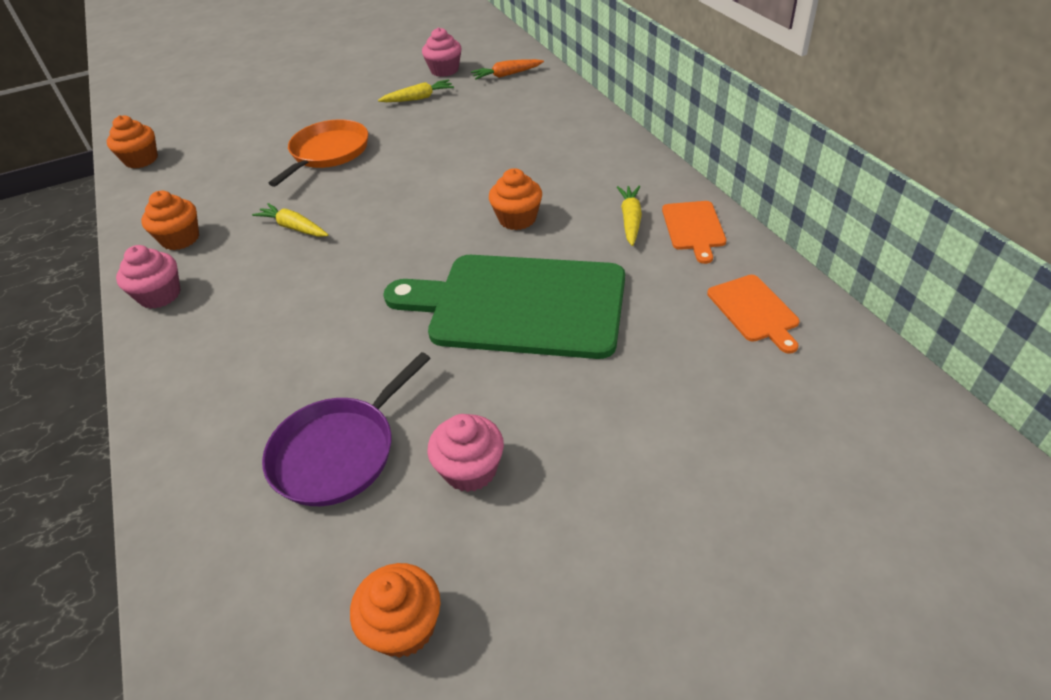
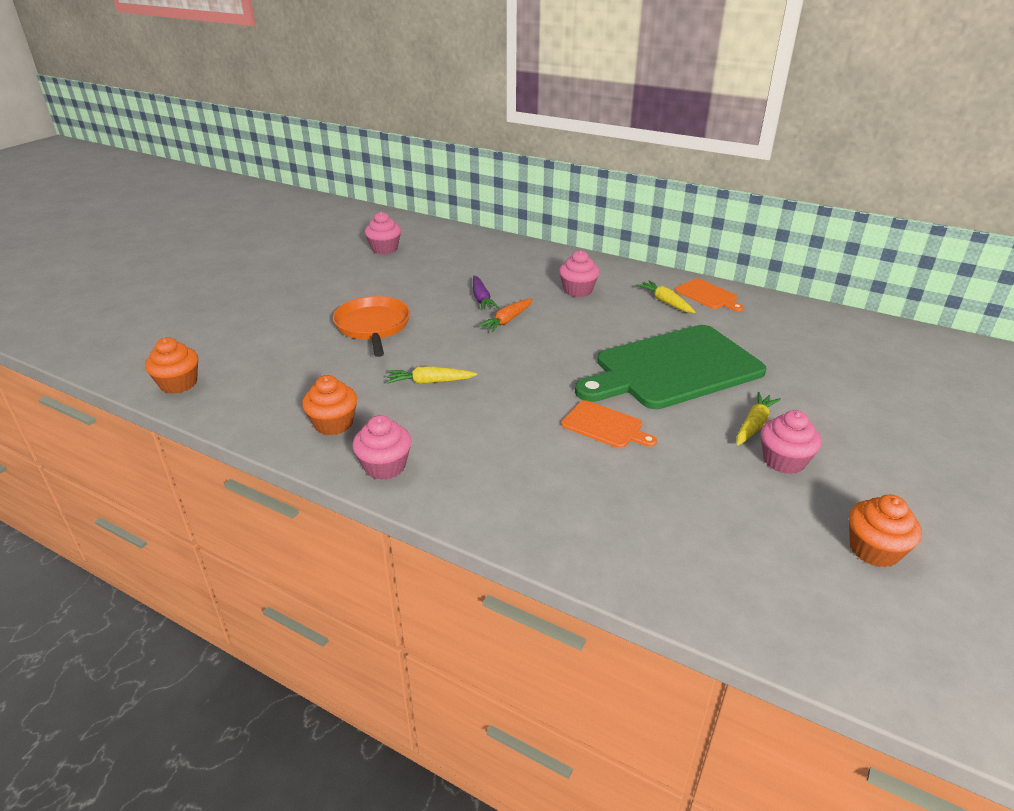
camera: 40 degrees left, 10 degrees down
purple pan [262,352,431,506] -> none
yellow carrot [378,80,454,102] -> yellow carrot moved to [736,392,781,446]
orange carrot [471,59,544,80] -> orange carrot moved to [478,298,533,332]
orange cupcake [489,168,542,230] -> none
orange cutting board [707,275,800,354] -> orange cutting board moved to [561,400,657,448]
none -> purple carrot [473,276,499,311]
none -> pink cupcake [559,250,600,297]

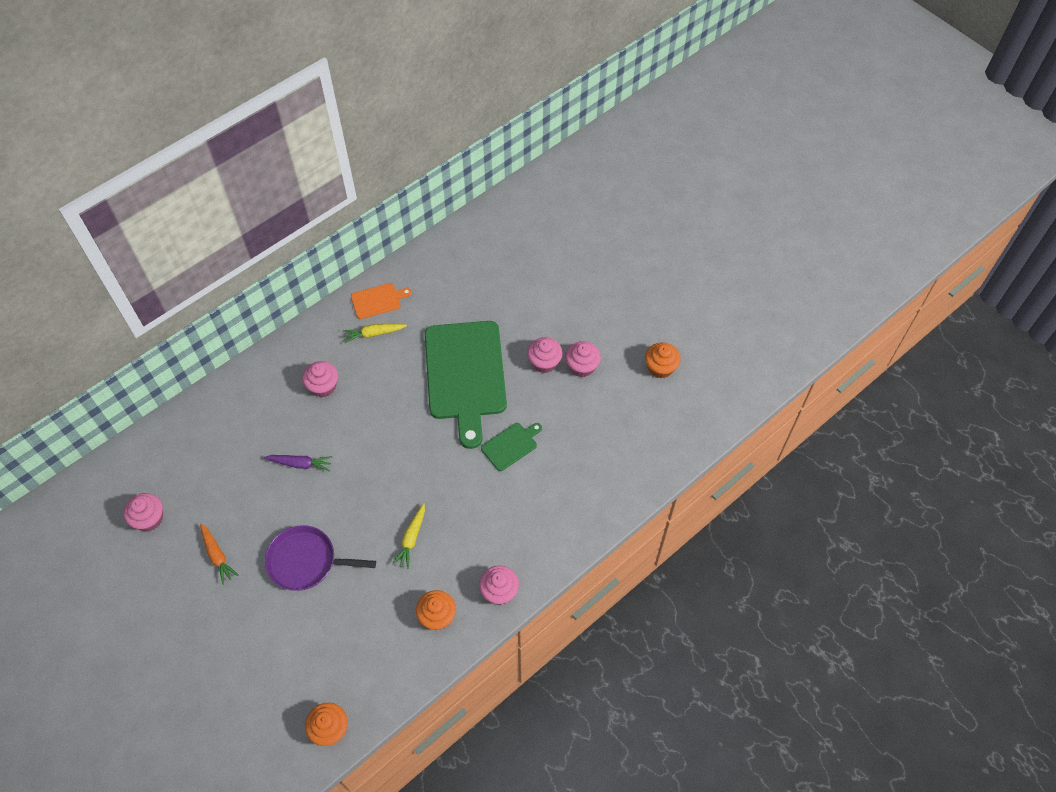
camera: 70 degrees left, 25 degrees up
orange pan [333,296,410,357] -> purple pan [265,525,376,591]
orange carrot [478,298,533,332] -> orange carrot moved to [200,524,239,585]
orange cutting board [561,400,657,448] -> green cutting board [481,423,542,471]
yellow carrot [736,392,781,446] -> pink cupcake [527,337,563,373]

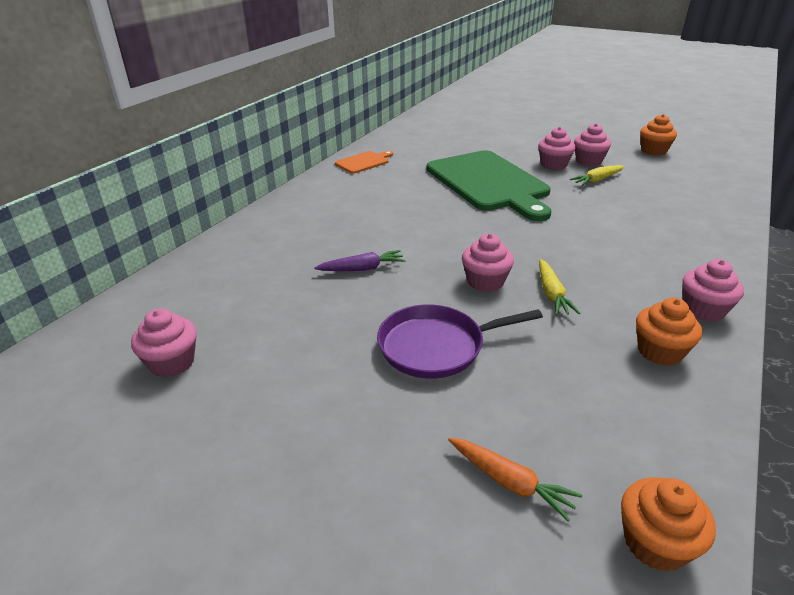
camera: 20 degrees left, 25 degrees down
orange carrot [200,524,239,585] -> orange carrot moved to [448,438,582,522]
pink cupcake [302,361,338,397] -> pink cupcake moved to [462,233,514,292]
yellow carrot [343,324,407,343] -> yellow carrot moved to [570,165,624,186]
green cutting board [481,423,542,471] -> none

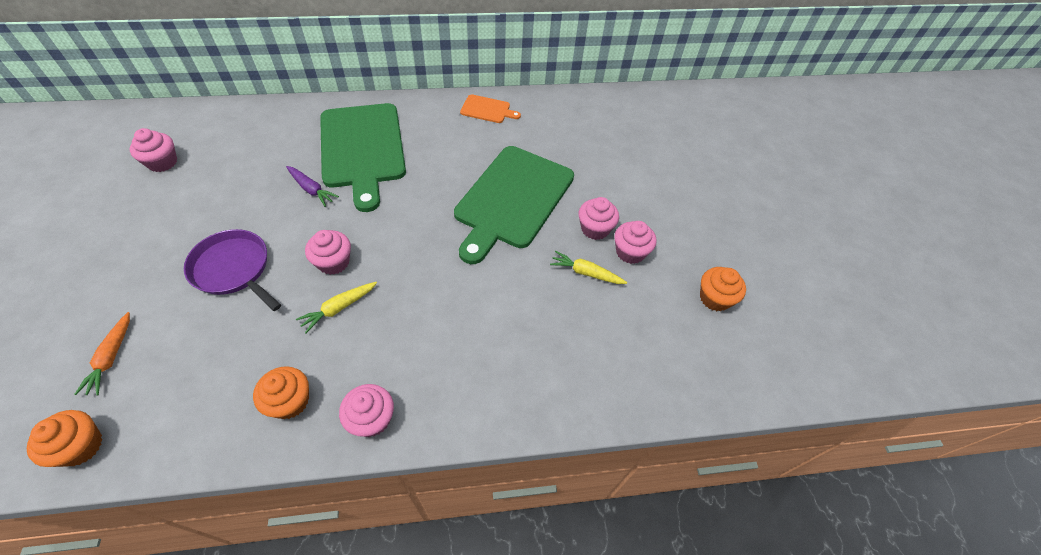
camera: 50 degrees right, 20 degrees up
none -> green cutting board [320,103,406,212]

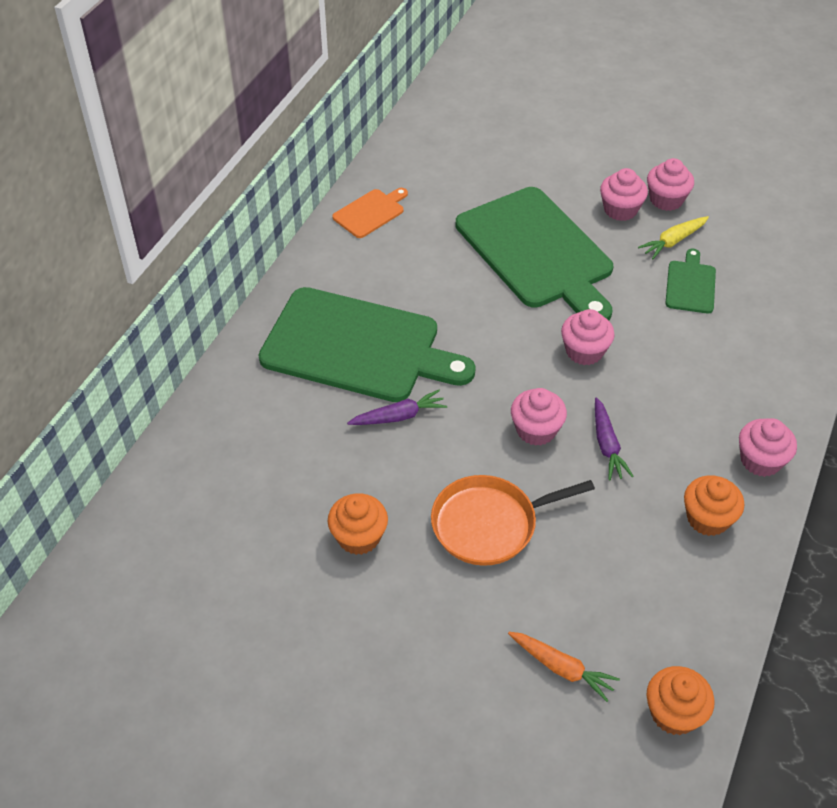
camera: 55 degrees left, 5 degrees down
pink cupcake [130,128,177,172] -> pink cupcake moved to [561,309,614,365]
purple pan [184,229,281,311] -> orange pan [431,475,595,566]
yellow carrot [296,282,377,333] -> purple carrot [595,397,634,480]
orange cupcake [700,267,746,311] -> orange cupcake moved to [327,493,388,555]
none -> green cutting board [665,249,716,314]

